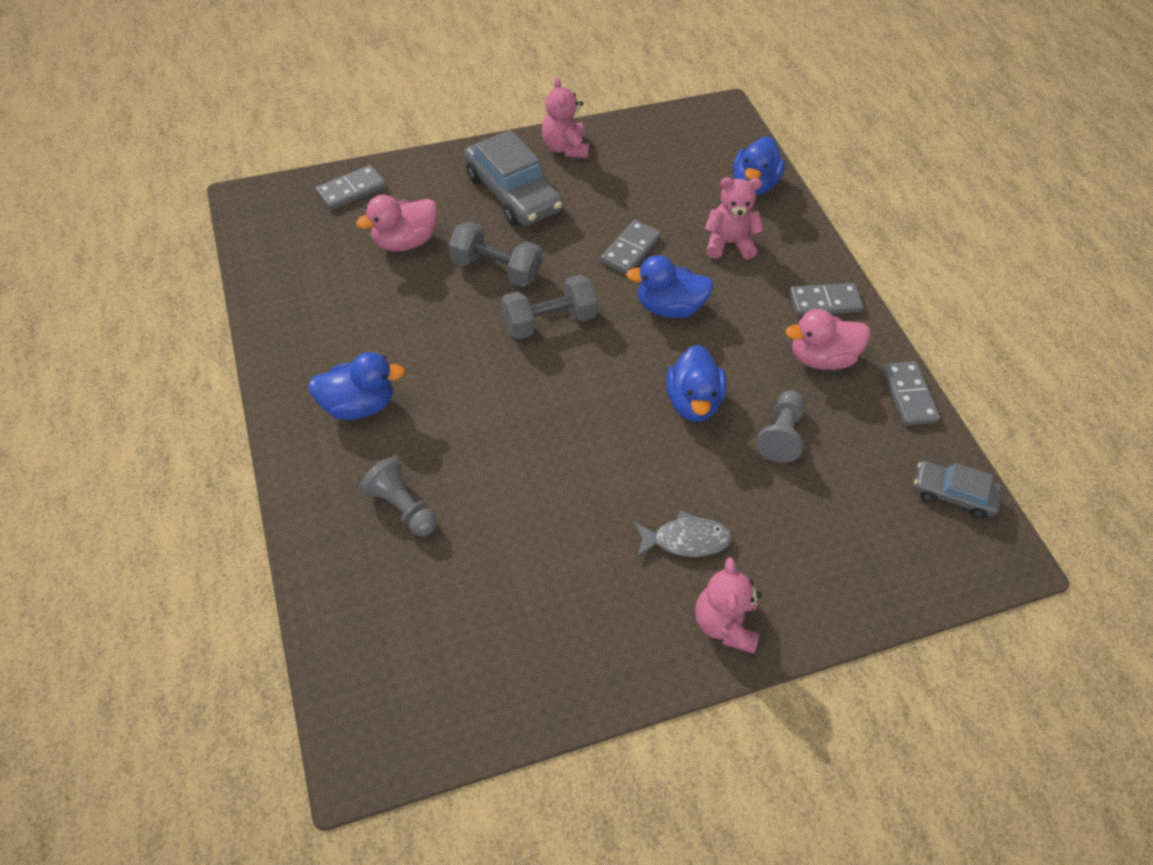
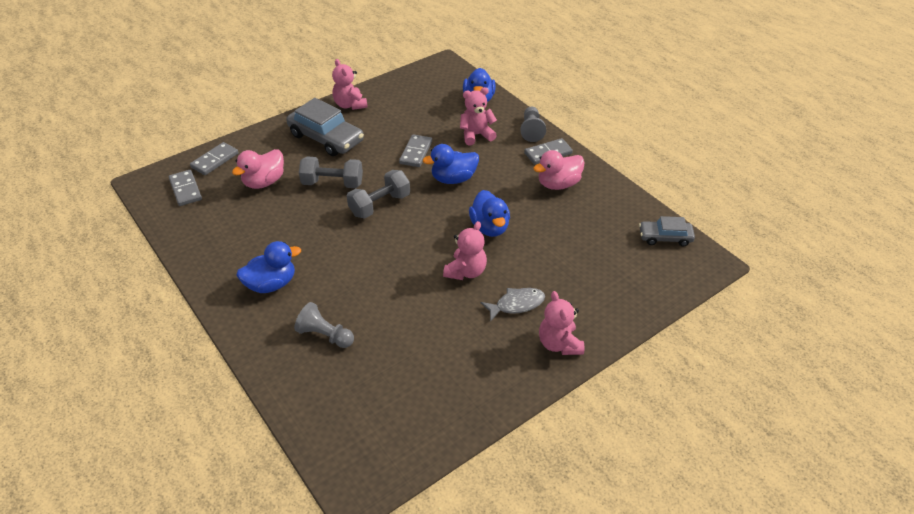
camera: 15 degrees left, 10 degrees down
grey pawn [756,390,804,463] -> grey pawn moved to [520,107,546,142]
grey domino [882,361,940,426] -> grey domino moved to [169,170,202,206]
none -> pink teddy bear [443,221,487,280]

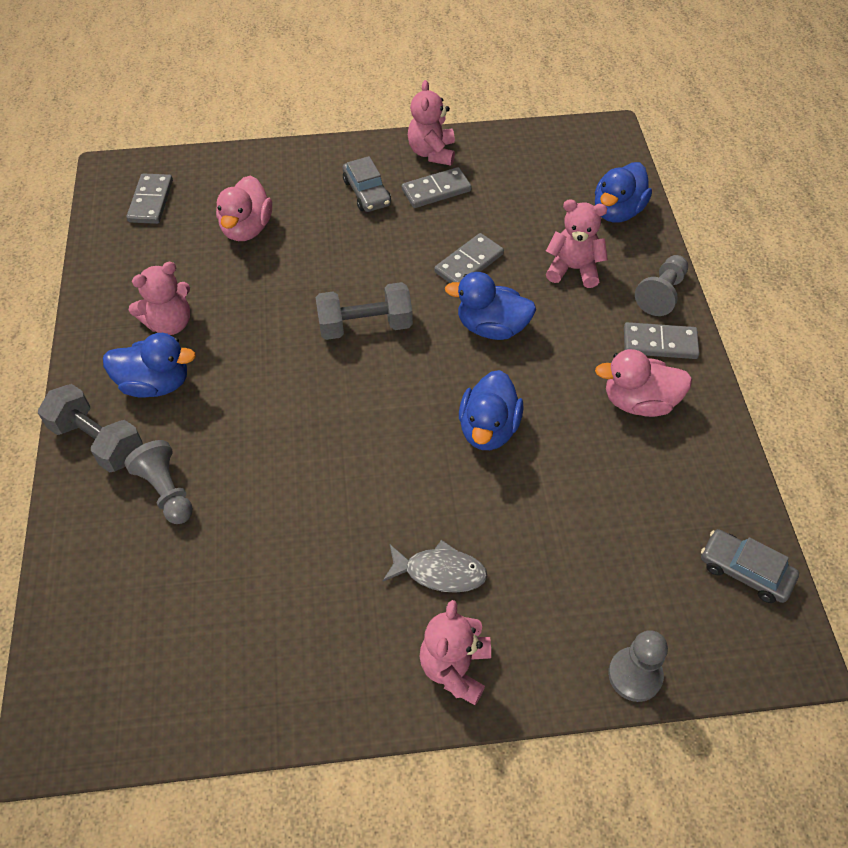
camera: 30 degrees right, 10 degrees up
grey domino [190,142,239,175] -> grey domino moved to [402,167,472,208]
pink duck [232,149,284,189] -> pink duck turned 60 degrees counterclockwise [216,176,272,241]
grey car [286,98,364,156] -> grey car [343,156,391,212], size x0.57
grey dumbbell [299,156,363,188] -> grey dumbbell moved to [38,384,143,473]
pink teddy bear [443,221,487,280] -> pink teddy bear moved to [129,262,190,335]
none -> grey pawn [608,630,668,702]

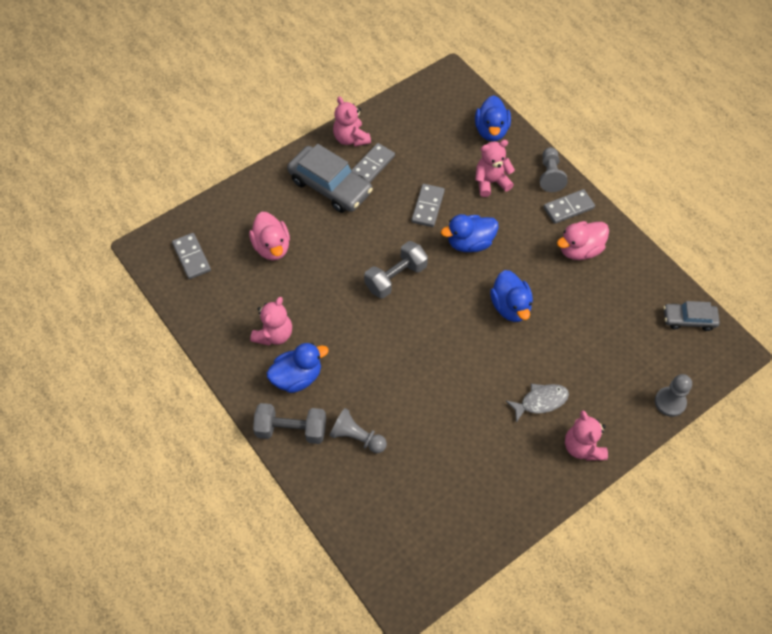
camera: 30 degrees left, 5 degrees up
grey car [343,156,391,212] -> grey car [287,144,373,213], size x1.74

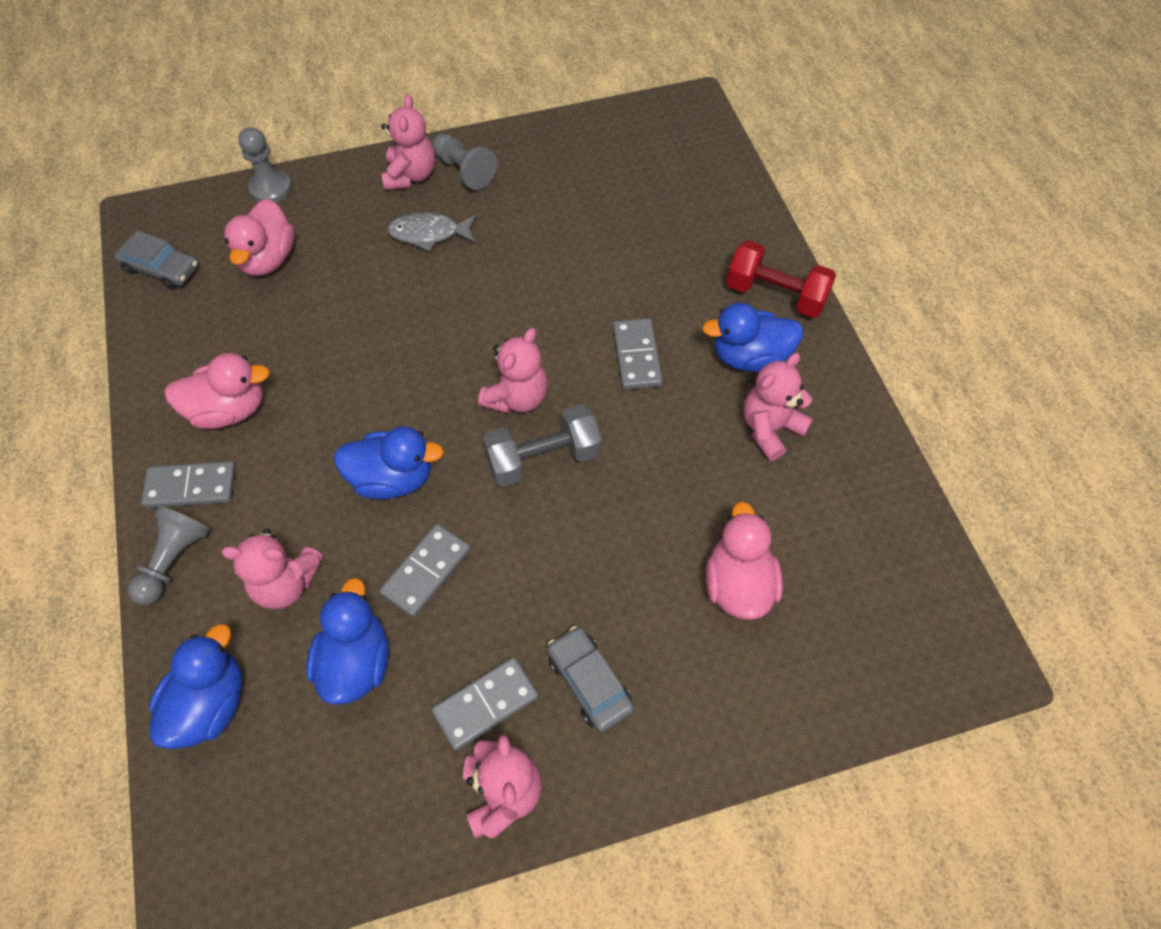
camera: 160 degrees left, 0 degrees up
grey domino [172,233,211,279] -> grey domino moved to [613,318,663,390]
grey dumbbell [253,403,326,444] -> red dumbbell [726,240,836,318]
grey car [287,144,373,213] -> grey car [547,626,634,732], size x0.57
grey pawn [329,408,387,453] -> grey pawn moved to [432,133,497,190]
blue duck [490,270,533,322] -> blue duck moved to [306,578,389,705]
none -> pink duck [224,199,295,276]
none -> pink teddy bear [478,328,548,414]

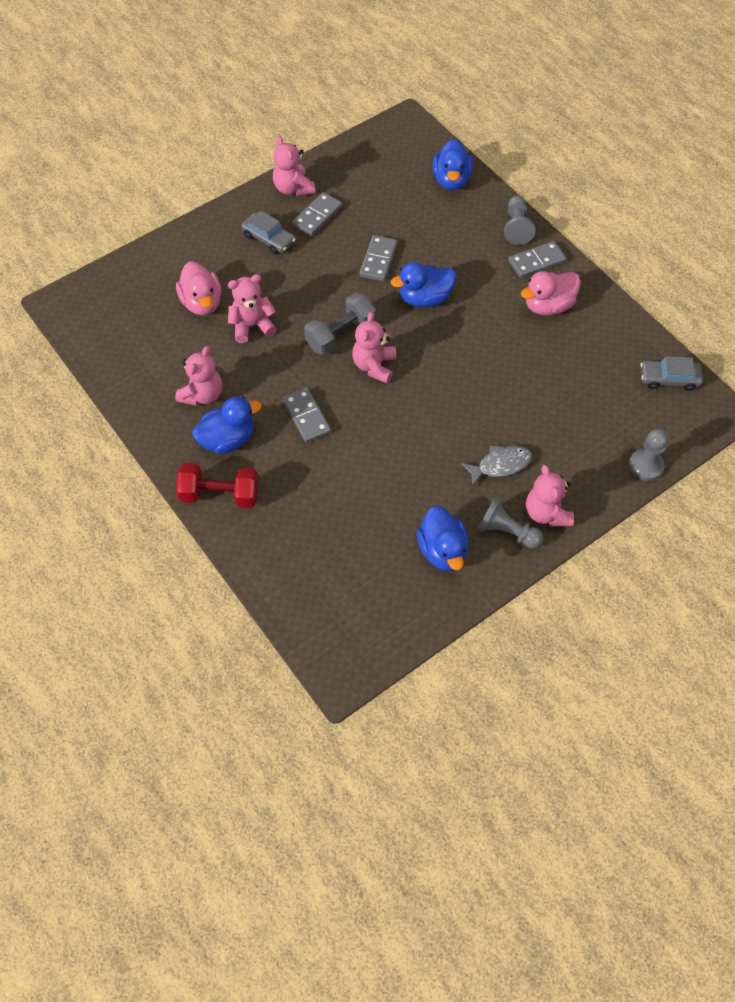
camera: 160 degrees right, 0 degrees up
pink teddy bear [221,529,323,609] -> pink teddy bear moved to [228,274,276,343]
pink duck [224,199,295,276] -> none
blue duck [306,578,389,705] -> blue duck moved to [417,506,469,571]

